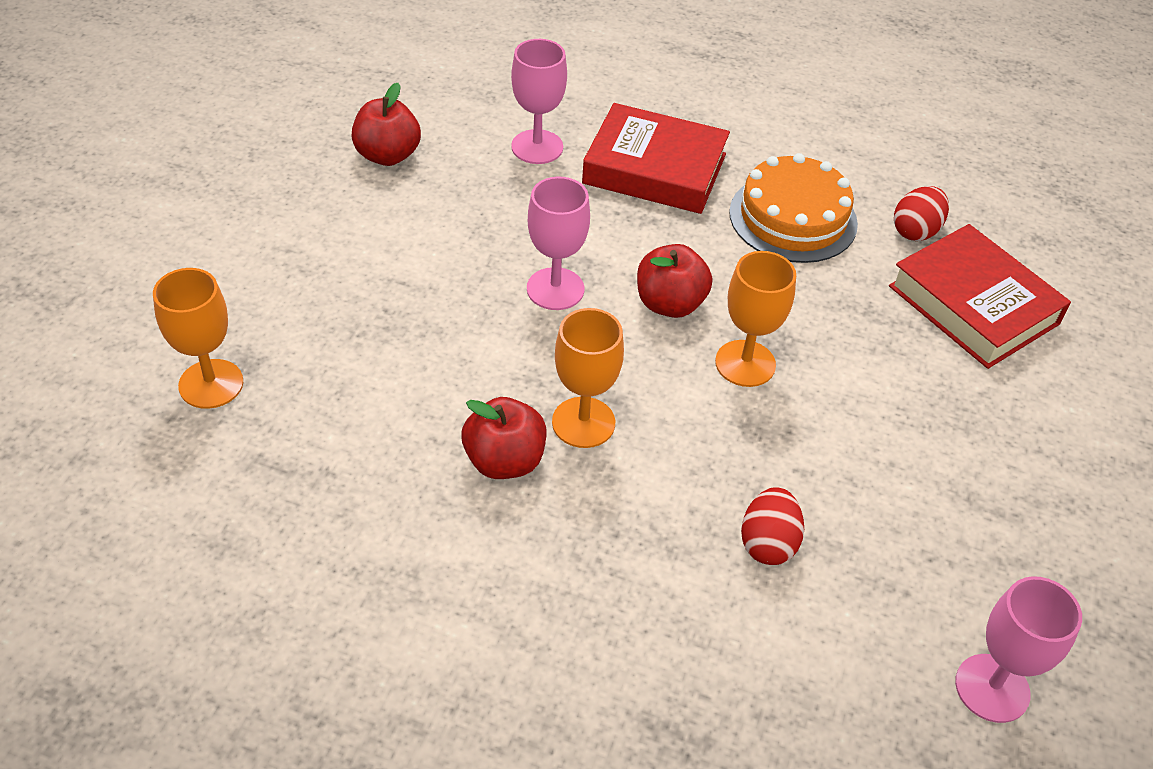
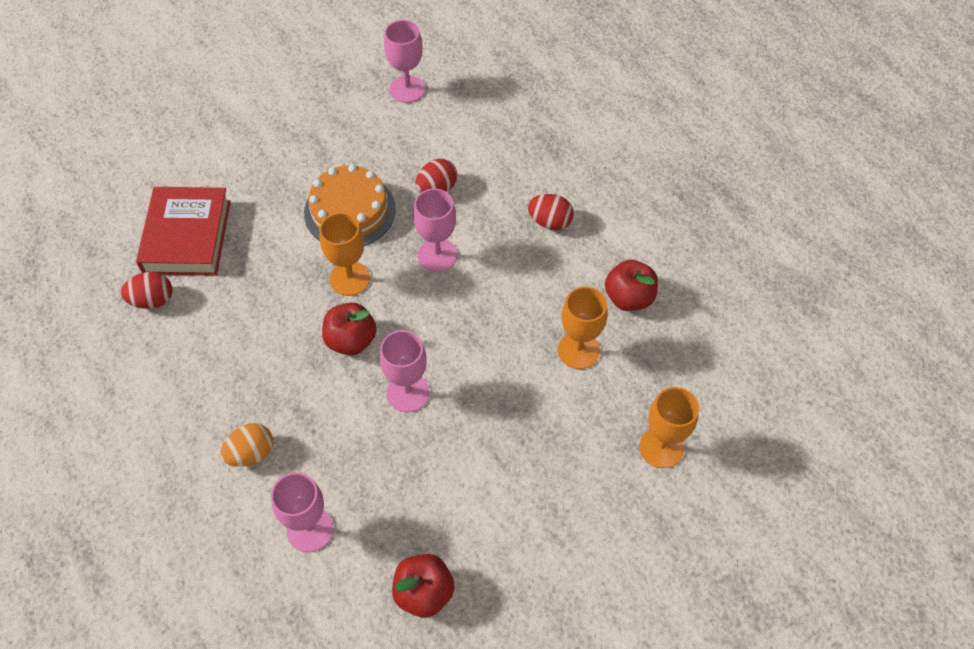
camera: 140 degrees left, 10 degrees up
red apple [462,397,546,479] -> red apple moved to [605,260,658,311]
orange goblet [552,308,624,448] -> orange goblet moved to [558,286,608,369]
red book [582,103,730,214] -> orange egg [220,423,273,467]
orange cake [729,153,858,263] -> orange cake moved to [304,164,396,246]
none -> pink goblet [413,189,457,272]
none -> red egg [528,194,574,230]

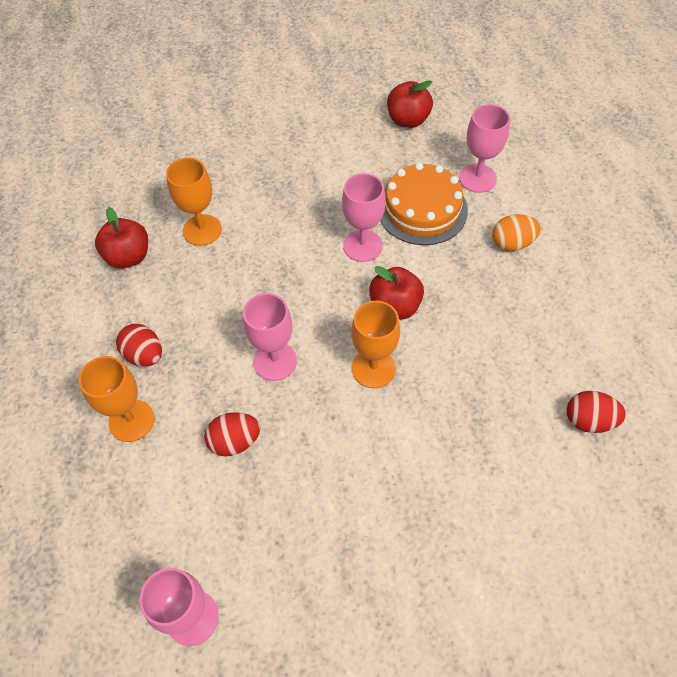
camera: 155 degrees left, 0 degrees up
red book [136,187,231,276] -> none
orange cake [304,164,396,246] -> orange cake moved to [380,162,468,245]
orange goblet [639,387,699,468] -> orange goblet moved to [79,356,154,442]

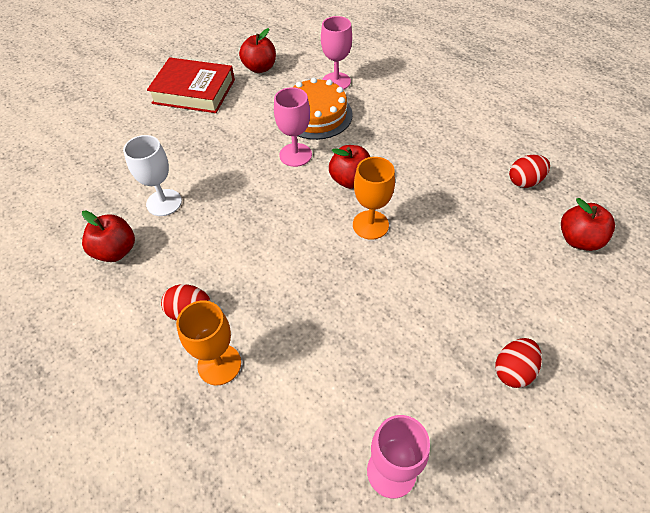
camera: 35 degrees left, 5 degrees down
orange goblet [166,158,222,246] -> white goblet [123,135,182,216]
red egg [204,412,260,456] -> red egg moved to [496,338,542,388]
pink goblet [243,293,297,381] -> none
orange egg [492,214,541,251] -> none
none -> red book [147,57,235,113]
none -> red apple [561,198,615,251]

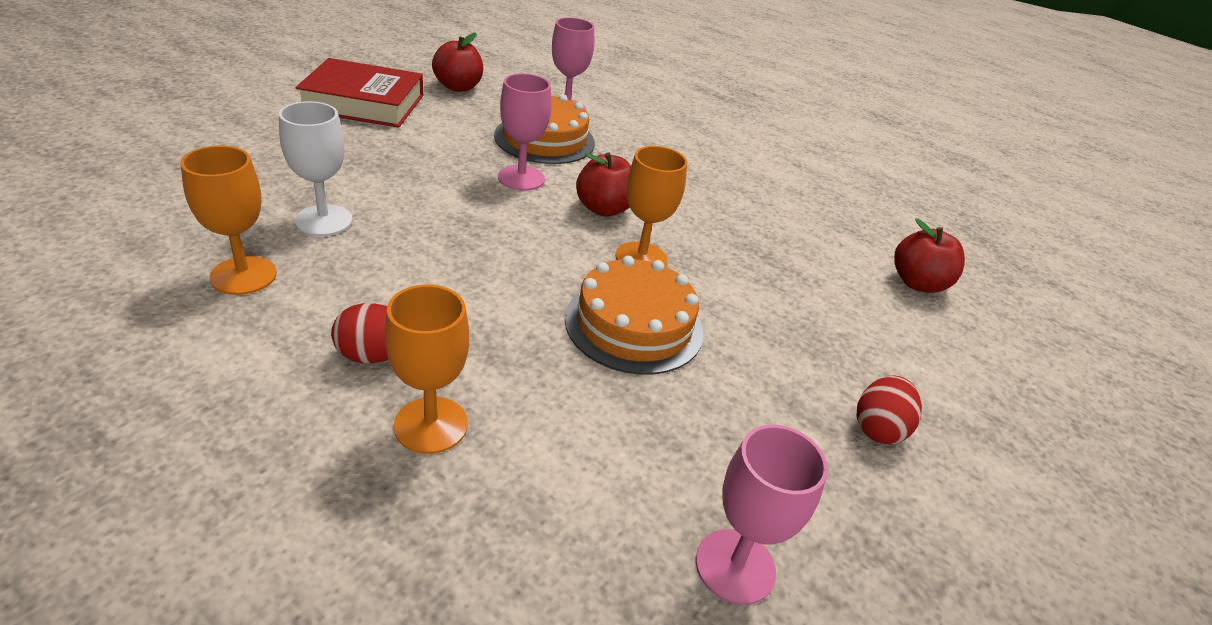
camera: 15 degrees left, 15 degrees down
red apple [82,210,135,262] -> orange goblet [180,145,277,295]
red egg [509,155,550,188] -> none
none -> orange cake [565,256,703,375]

